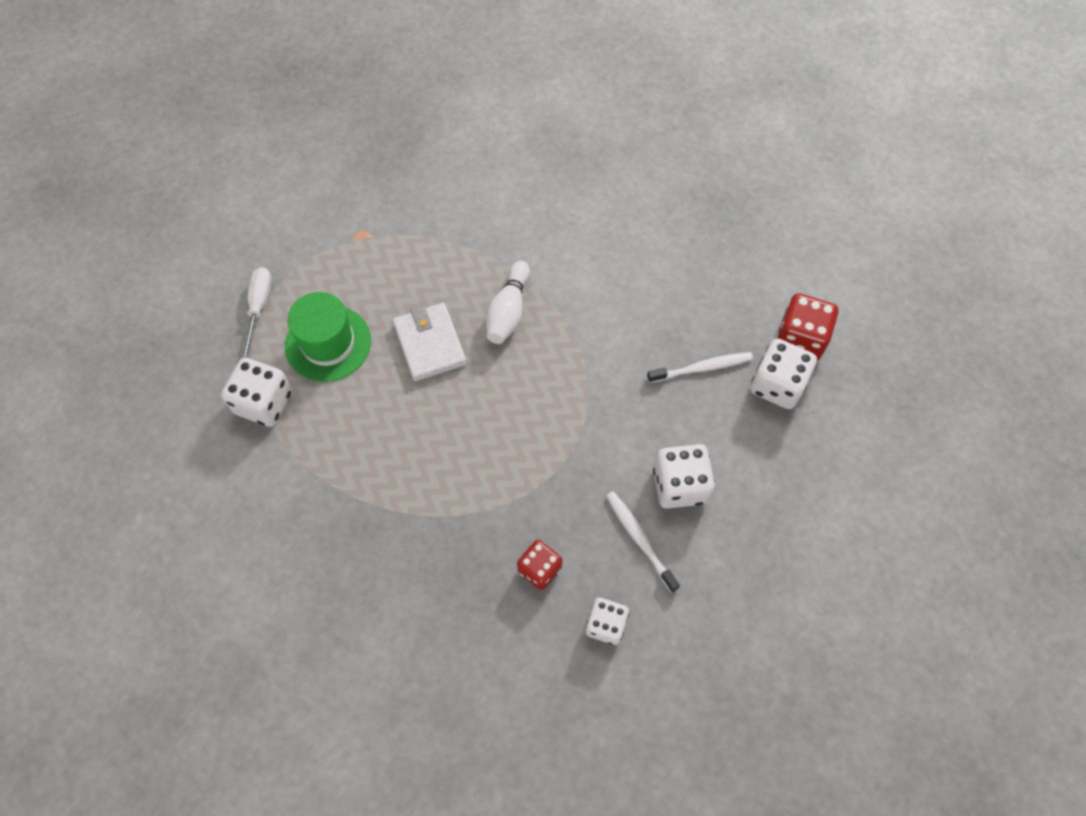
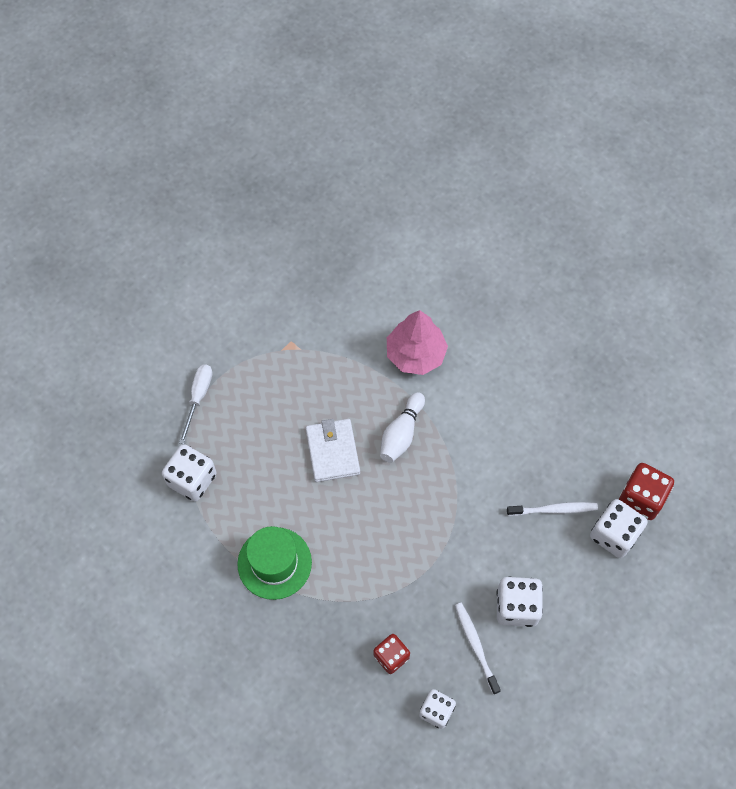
camera: 10 degrees right, 0 degrees up
green hat [285,292,371,382] -> green hat moved to [237,526,312,600]
none -> pink tree [387,310,448,375]

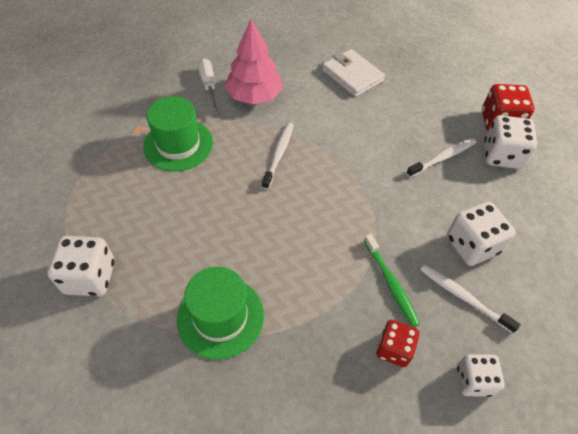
camera: 30 degrees left, 10 degrees down
white screwdriver [179,364,212,444] -> white screwdriver moved to [198,58,219,115]
white wallet [306,419,360,482] -> white wallet moved to [322,49,385,97]
white bowling pin [380,392,425,463] -> white toothbrush [262,123,294,190]
none -> green hat [143,96,213,171]
none -> green toothbrush [364,234,420,327]

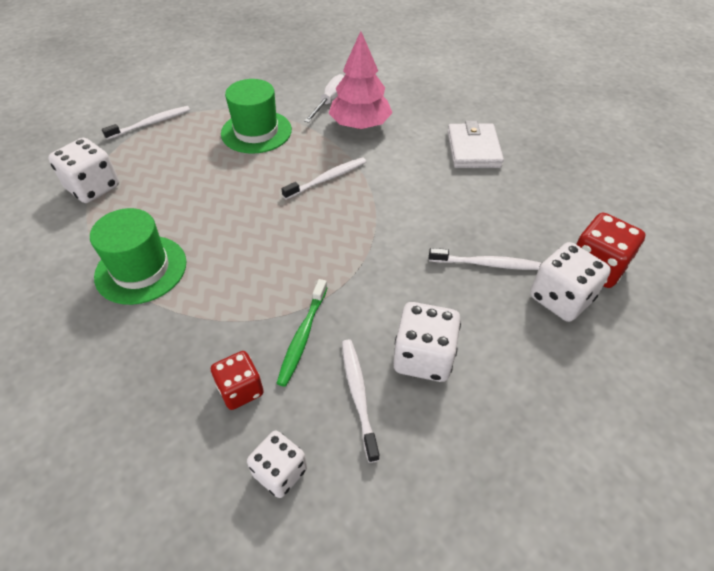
camera: 40 degrees right, 5 degrees down
none -> white toothbrush [102,106,190,140]

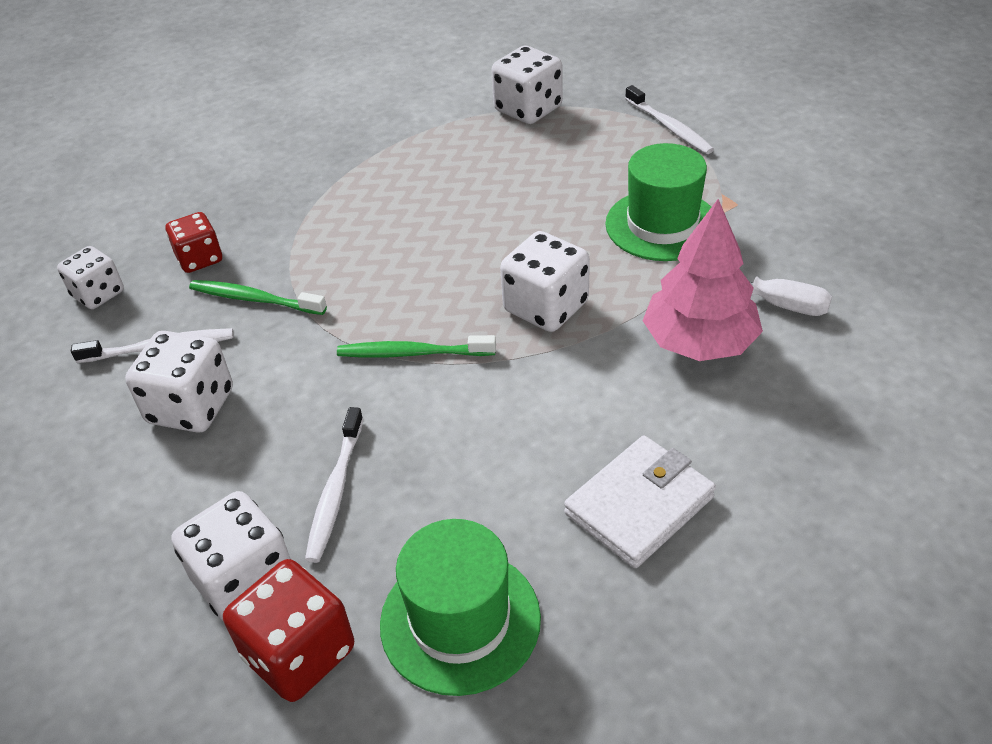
camera: 95 degrees right, 5 degrees down
green hat [90,208,186,305] -> green hat moved to [380,519,541,696]
white toothbrush [281,157,366,200] -> white dice [500,231,590,332]
white wallet [447,121,504,168] -> white wallet turned 45 degrees counterclockwise [564,436,716,568]
none -> green toothbrush [337,335,496,358]

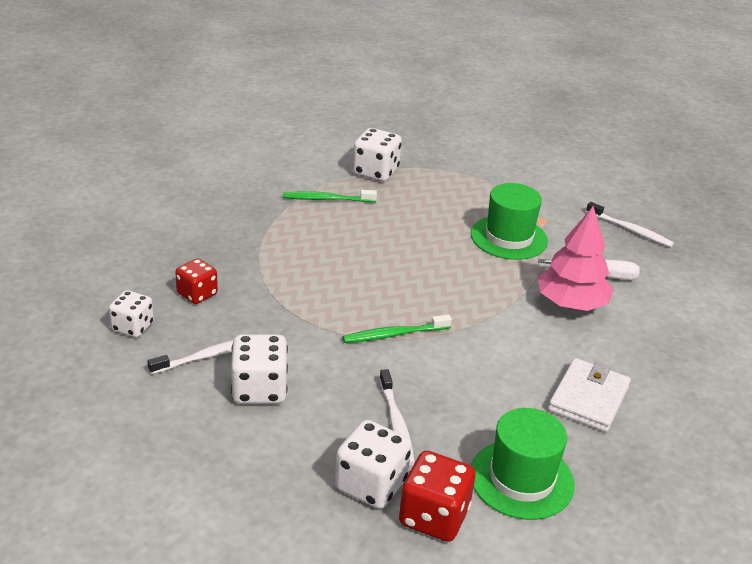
camera: 25 degrees left, 10 degrees down
green toothbrush [189,280,327,315] -> green toothbrush moved to [283,190,377,202]
white dice [500,231,590,332] -> none
white toothbrush [625,85,714,154] -> white toothbrush moved to [586,202,674,247]

